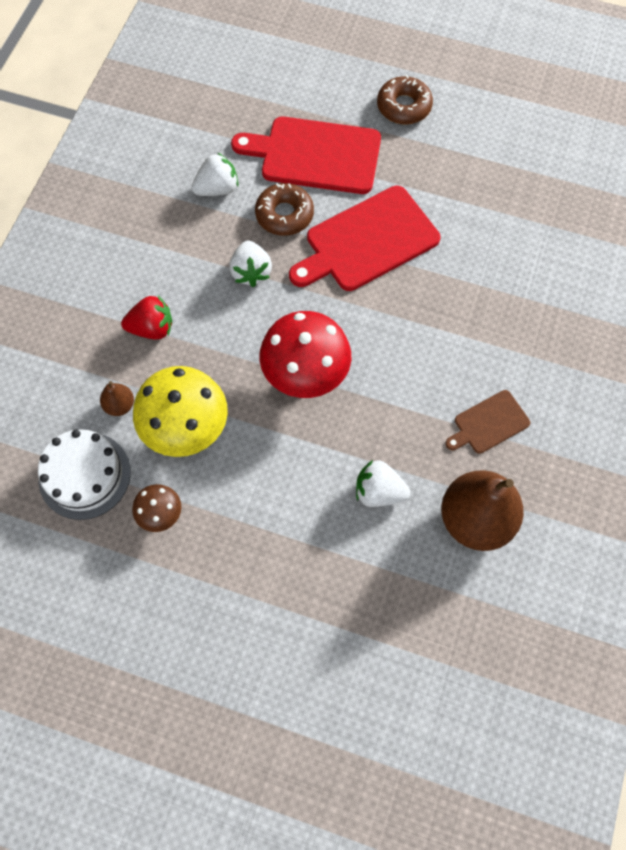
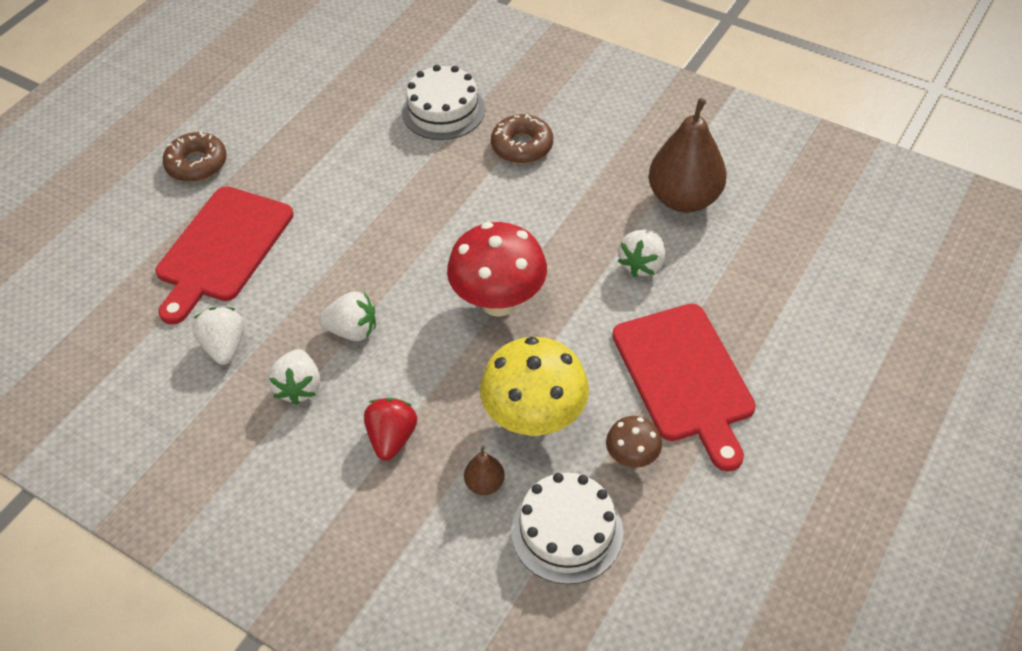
camera: 75 degrees left, 15 degrees down
brown donut [255,183,314,236] -> brown donut moved to [491,114,553,163]
red cutting board [289,186,440,291] -> red cutting board moved to [612,303,756,471]
brown cutting board [446,390,530,454] -> none
none -> white strawberry [268,349,320,405]
none -> white cake [402,65,485,140]

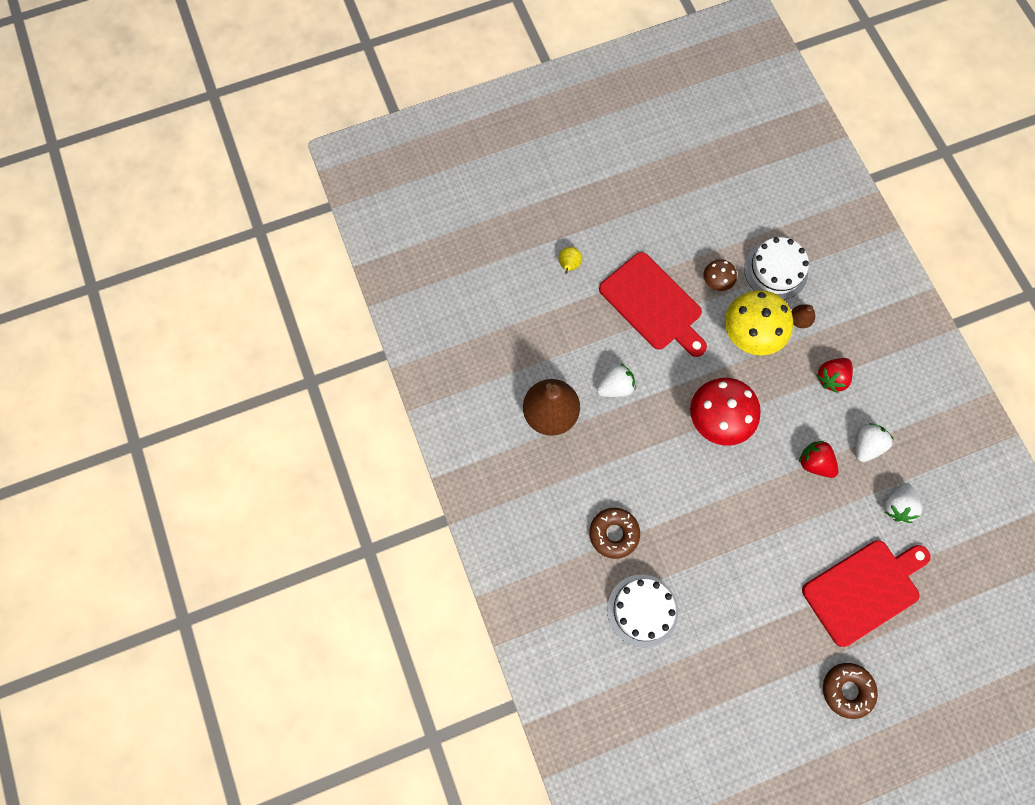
camera: 145 degrees left, 20 degrees up
white strawberry [318,291,376,341] -> red strawberry [799,441,838,478]
red cutting board [612,303,756,471] -> red cutting board turned 120 degrees clockwise [599,252,707,357]
none -> yellow pear [559,247,582,274]

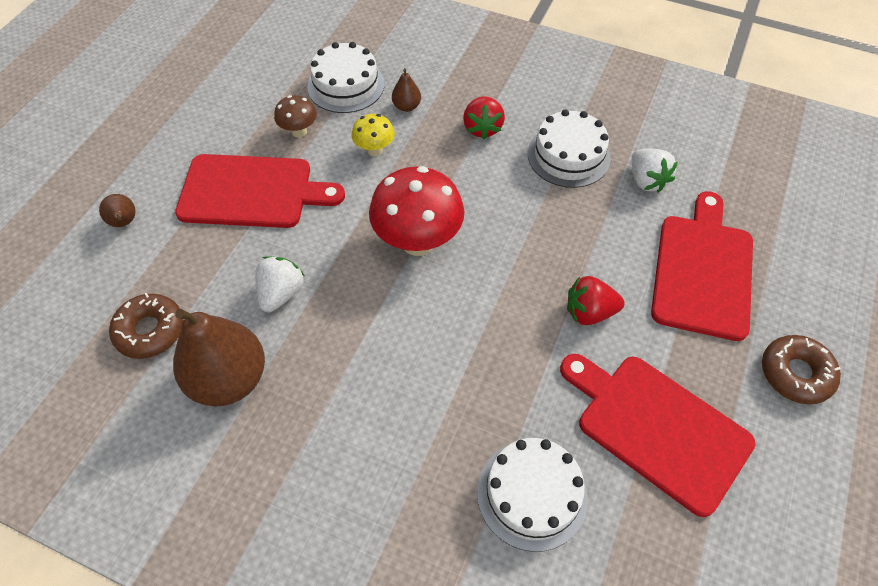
camera: 45 degrees left, 15 degrees down
yellow pear [559,247,582,274] -> brown pear [99,194,135,227]
brown donut [589,508,640,559] -> brown donut moved to [109,293,184,359]
yellow mushroom [725,290,793,355] -> yellow mushroom [352,114,395,156], size x0.51
red strawberry [799,441,838,478] -> red strawberry moved to [567,276,624,325]
white strawberry [856,423,894,462] -> white cake [528,109,611,188]
none -> red cutting board [560,354,756,517]

